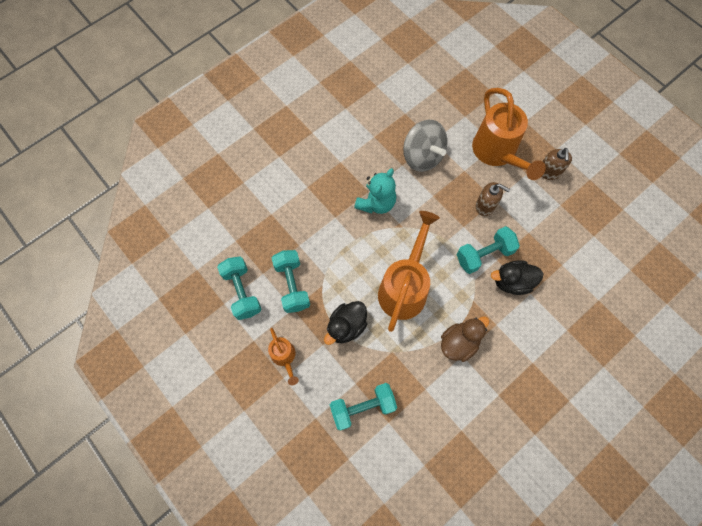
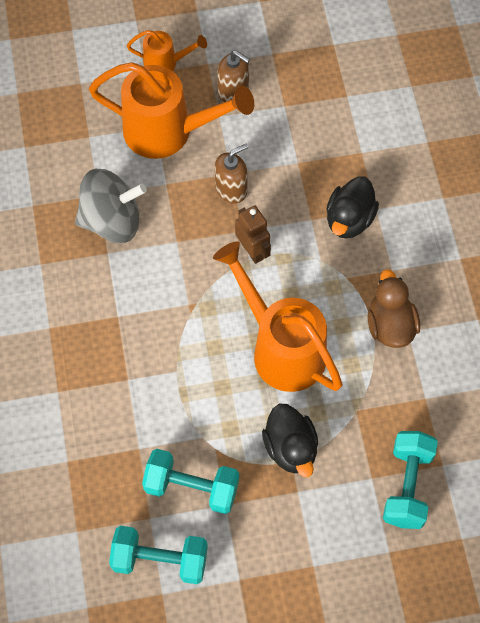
camera: 60 degrees left, 5 degrees down
orange watering can [268,328,299,385] -> orange watering can moved to [127,30,207,71]
turquoise teddy bear [354,168,396,214] -> none
turquoise dumbbell [456,226,520,274] -> none
none -> brown robot [235,205,271,264]

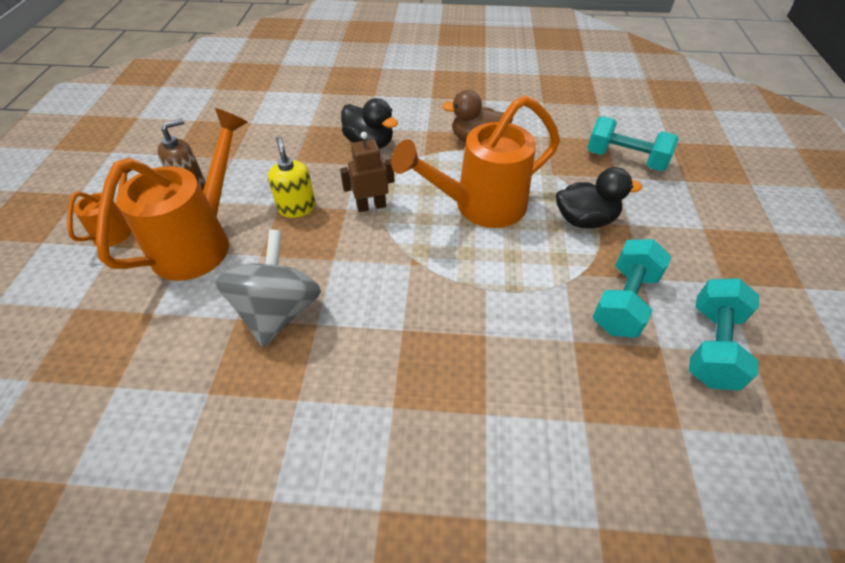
camera: 75 degrees left, 15 degrees down
brown soap dispenser [215,144,248,204] -> yellow soap dispenser [268,136,316,218]

